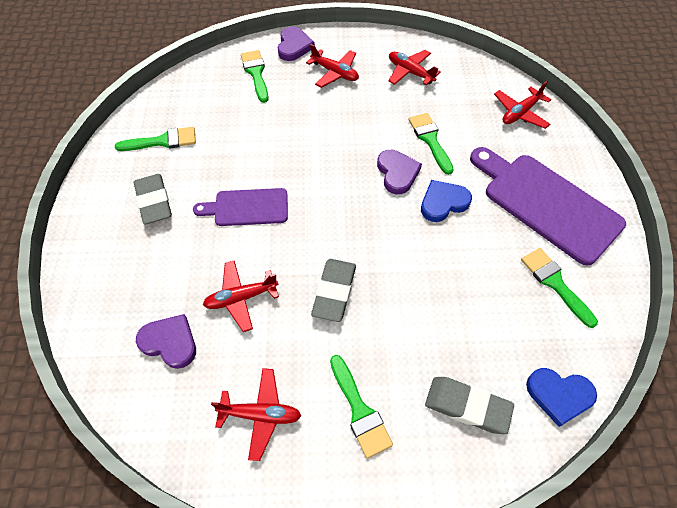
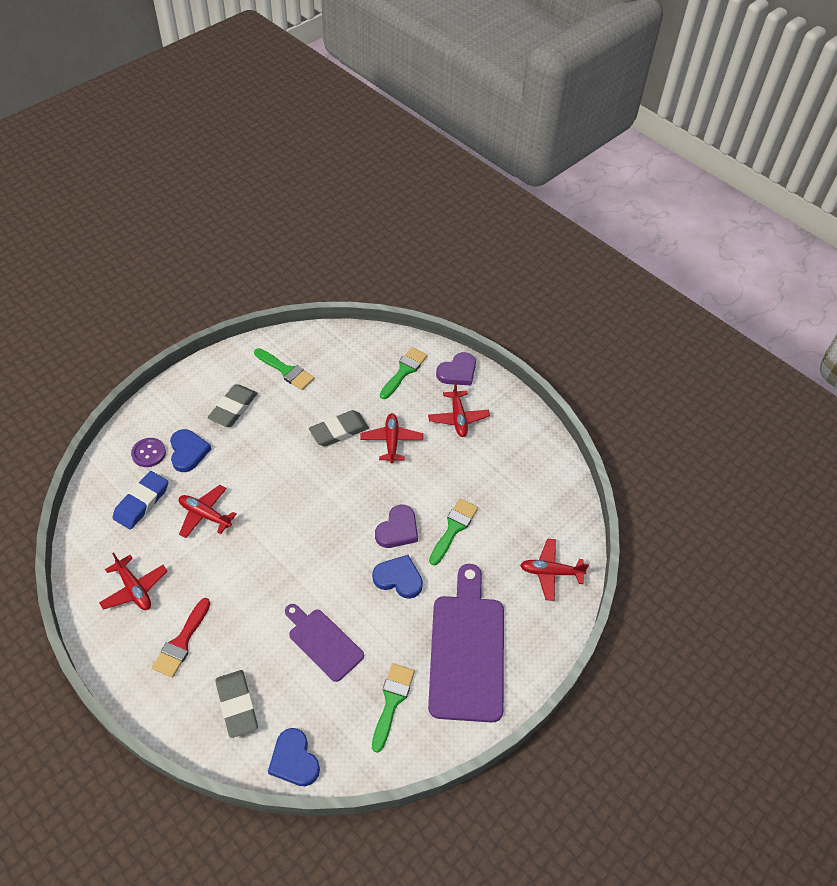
camera: 45 degrees right, 5 degrees down
purple heart [136,314,196,369] -> blue eraser [113,471,168,530]
purple cutting board [193,188,288,226] -> purple cutting board moved to [285,604,364,682]
grey eraser [311,259,356,322] -> grey eraser moved to [309,410,369,447]
green brush [330,355,393,458] -> red brush [152,598,211,678]
red plane [388,50,441,85] -> red plane moved to [360,413,423,463]
none -> purple button [131,438,166,467]
none -> blue heart [170,429,211,472]

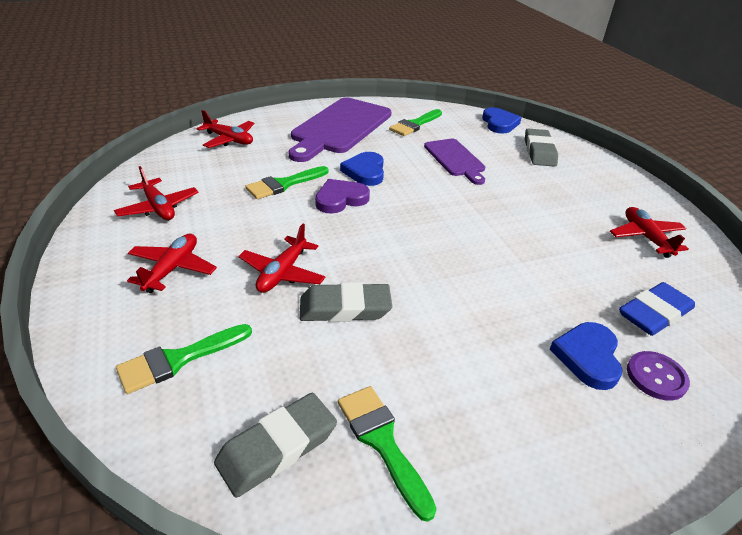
camera: 155 degrees left, 15 degrees down
red brush [152,598,211,678] -> none
red plane [179,485,237,538] -> red plane moved to [114,166,199,220]
grey eraser [207,384,257,427] -> grey eraser moved to [214,393,337,498]
blue heart [372,555,423,599] -> blue heart turned 45 degrees clockwise [340,152,384,186]
purple heart [436,352,476,386] -> none

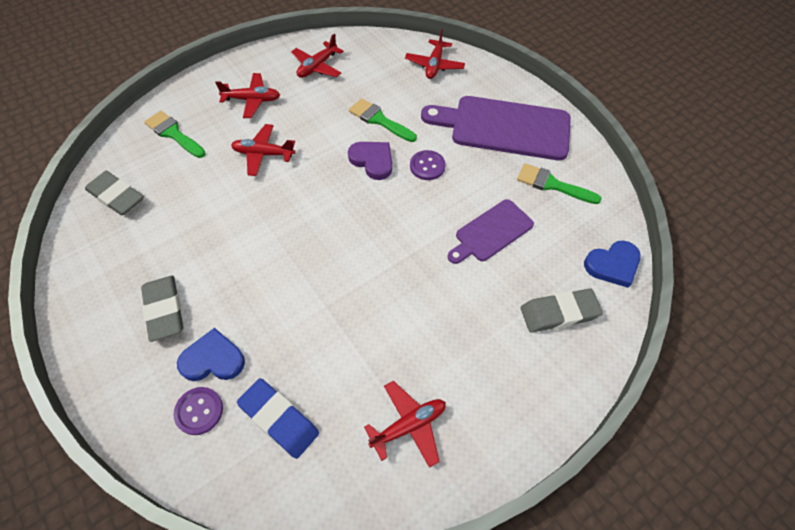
camera: 75 degrees right, 20 degrees up
grey eraser [300,282,392,322] -> grey eraser moved to [141,275,183,342]
green brush [338,386,436,522] -> none
blue heart [340,152,384,186] -> purple button [410,150,446,180]

